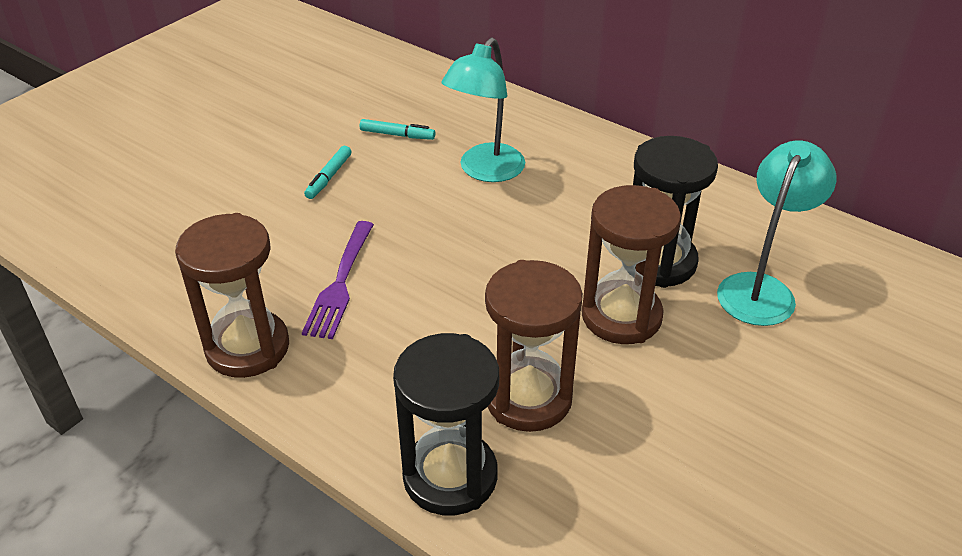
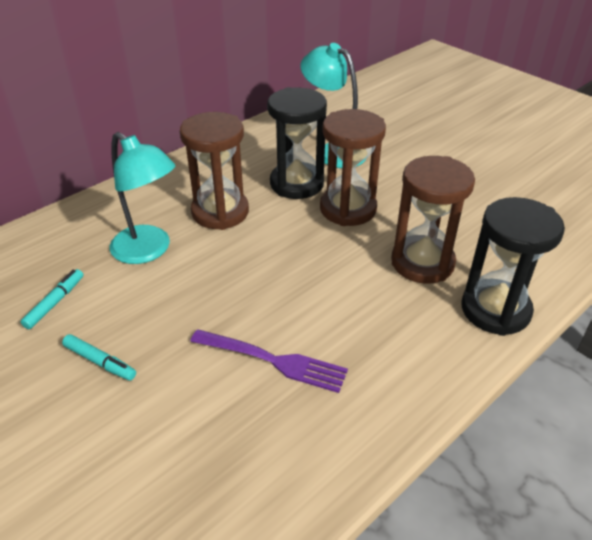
camera: 80 degrees left, 0 degrees up
brown hourglass [175,213,289,378] -> brown hourglass moved to [180,112,249,230]

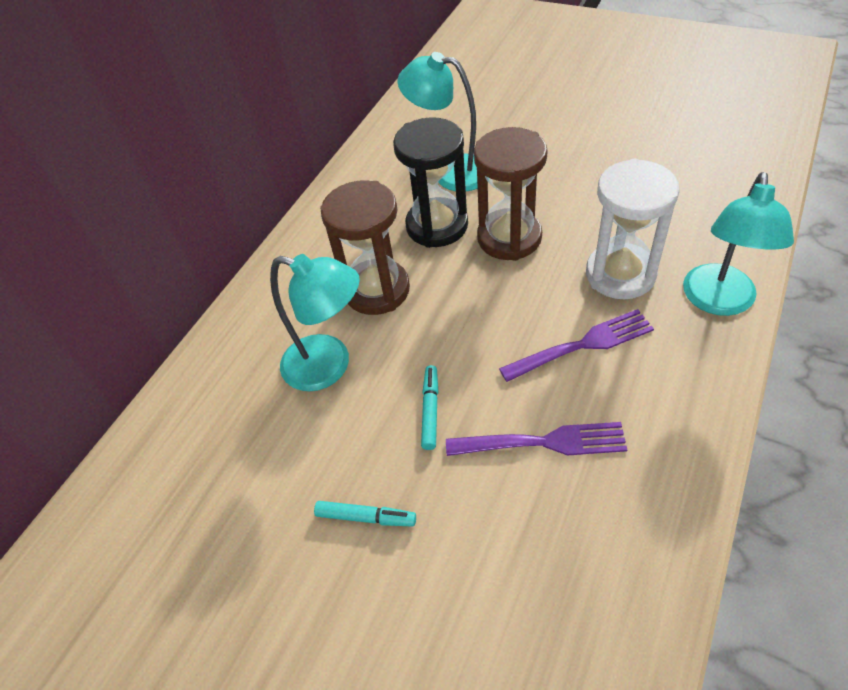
camera: 15 degrees left, 10 degrees up
turquoise marker [20,269,83,329] -> turquoise marker moved to [421,365,438,450]
brown hourglass [391,156,475,284] -> white hourglass [586,159,680,299]
black hourglass [461,197,565,336] -> turquoise lamp [683,172,794,316]
none -> purple fork [499,309,654,382]

